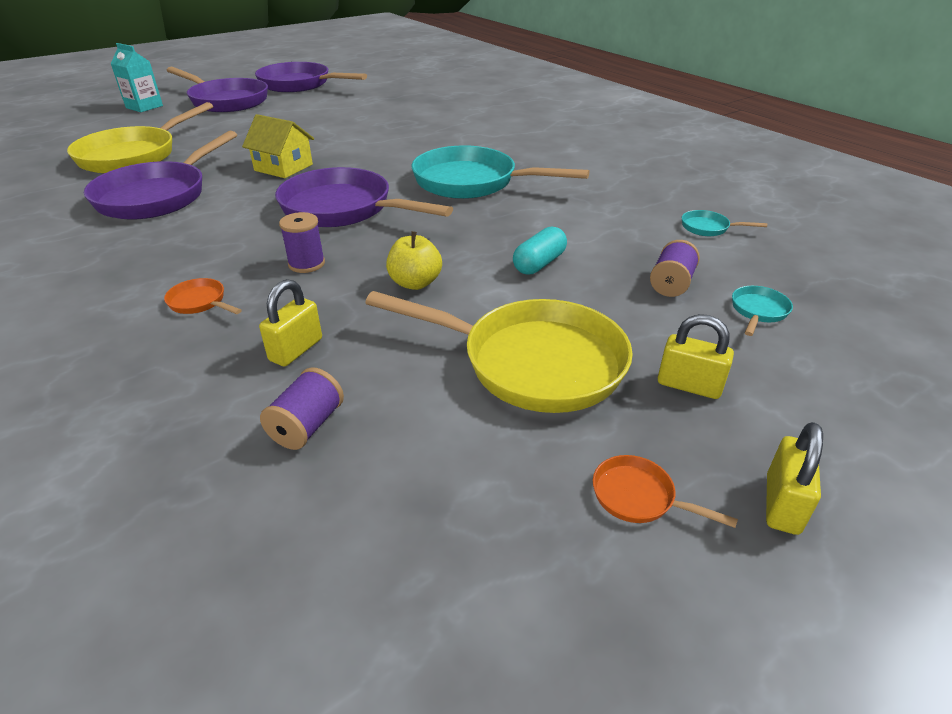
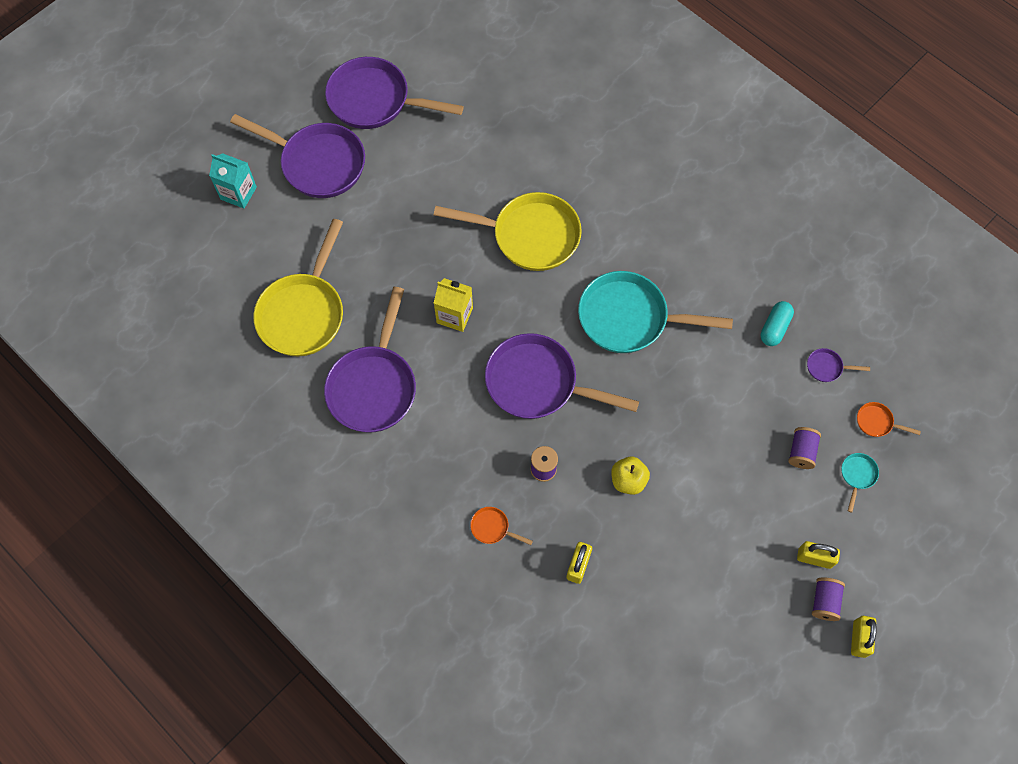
camera: 10 degrees left, 30 degrees up
yellow house [242,114,314,178] -> yellow carton [434,278,473,332]
purple spool [260,367,344,450] -> purple spool moved to [812,577,845,621]
yellow pan [365,291,633,413] -> yellow pan moved to [434,192,582,271]
turquoise capsule [513,226,567,275] -> turquoise capsule moved to [761,301,794,346]
orange pan [593,455,738,528] -> orange pan moved to [857,402,921,437]
turquoise pan [682,210,767,236] -> purple pan [807,348,870,382]

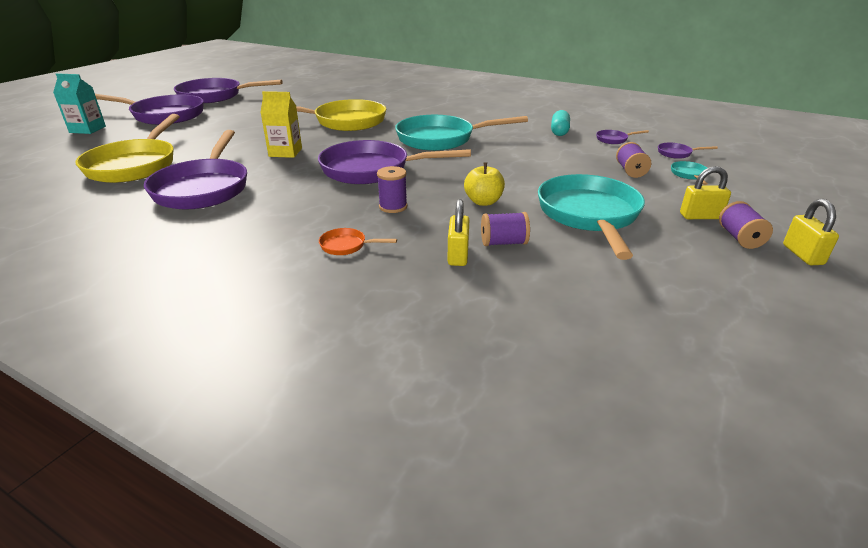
camera: 15 degrees left, 35 degrees down
orange pan [857,402,921,437] -> purple pan [658,143,718,159]
none -> purple spool [481,212,530,246]
none -> turquoise pan [538,174,645,260]

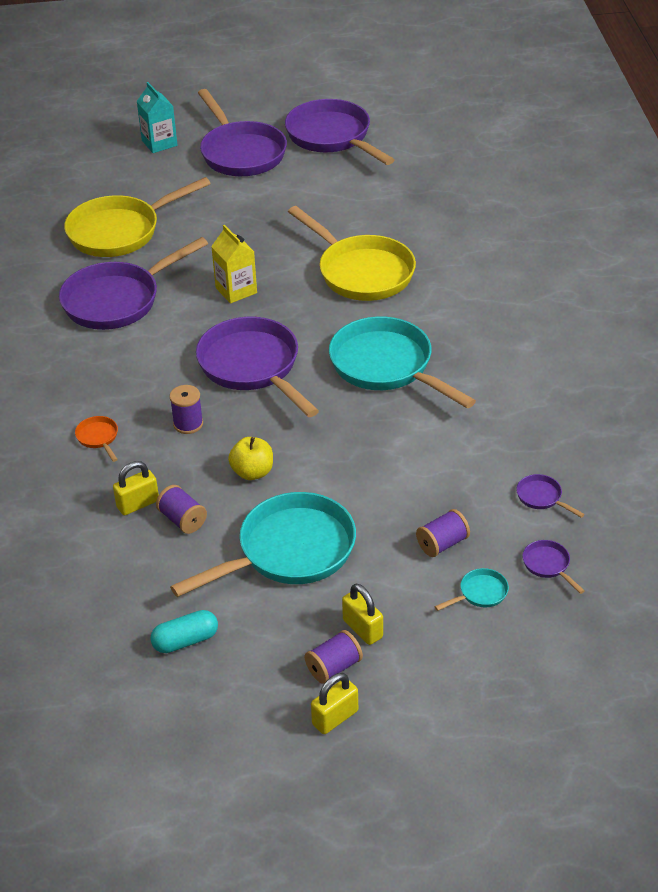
camera: 55 degrees right, 10 degrees up
turquoise capsule [551,110,570,136] -> turquoise capsule moved to [150,610,218,653]

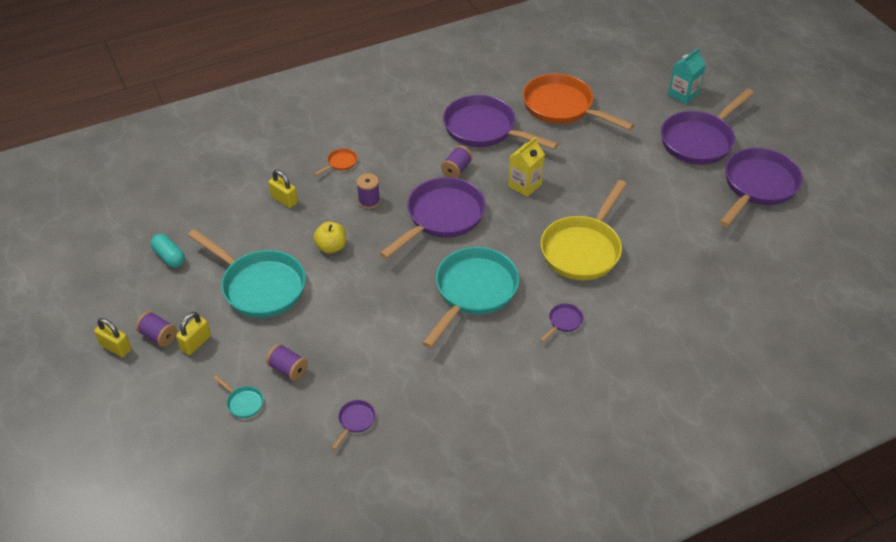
camera: 70 degrees right, 5 degrees up
yellow pan [64,177,211,257] -> orange pan [523,73,634,130]
purple spool [156,485,207,534] -> purple spool moved to [441,146,473,178]
purple pan [522,540,585,594] -> purple pan moved to [540,304,583,342]

